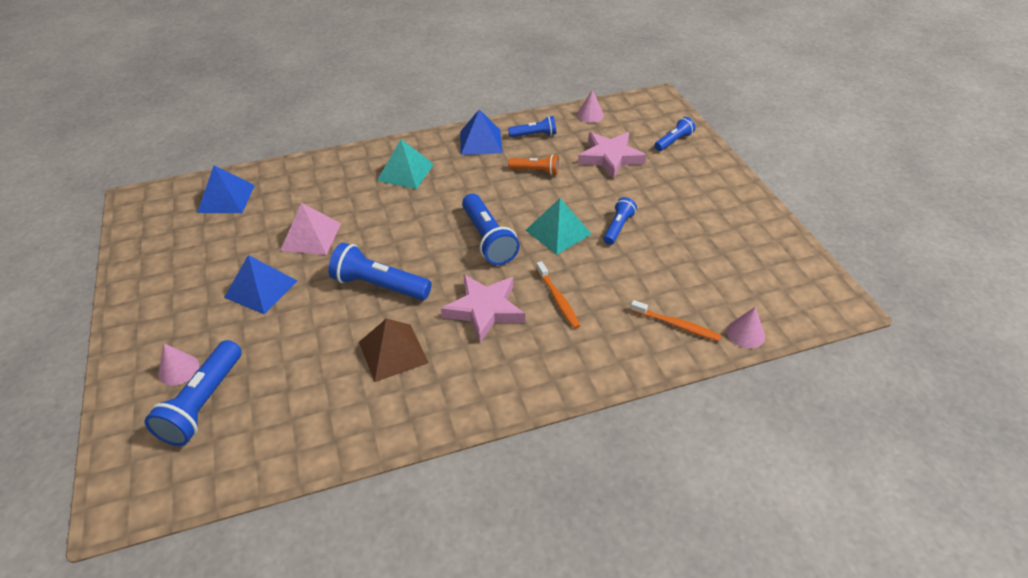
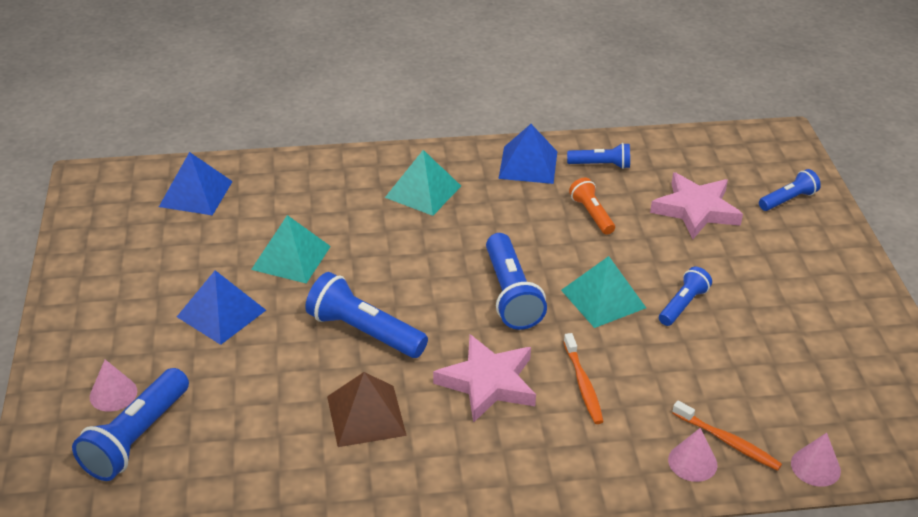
camera: 10 degrees right, 5 degrees down
pink pyramid [280,203,341,255] -> turquoise pyramid [251,215,331,284]
orange flashlight [508,154,559,175] -> orange flashlight turned 135 degrees counterclockwise [569,177,615,235]
pink cone [577,89,604,123] -> pink cone moved to [668,428,718,482]

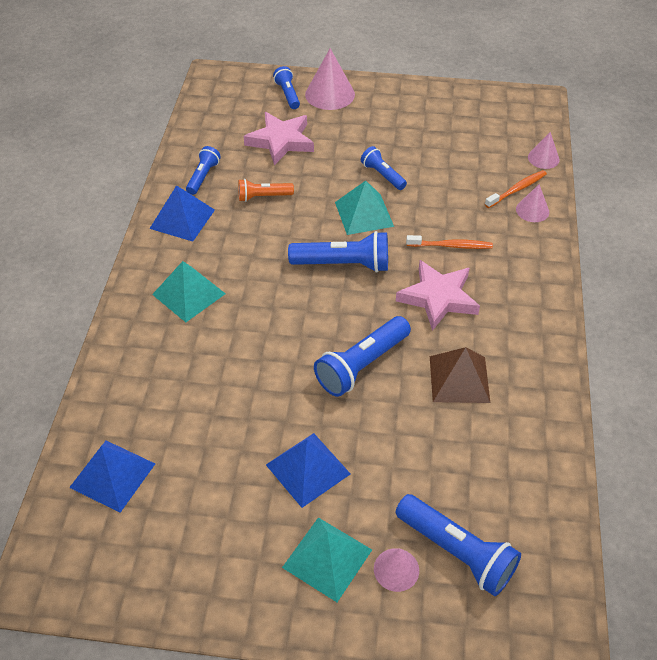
camera: 75 degrees left, 10 degrees up
turquoise pyramid [251,215,331,284] -> turquoise pyramid moved to [282,517,372,602]
none -> pink cone [305,48,355,110]

